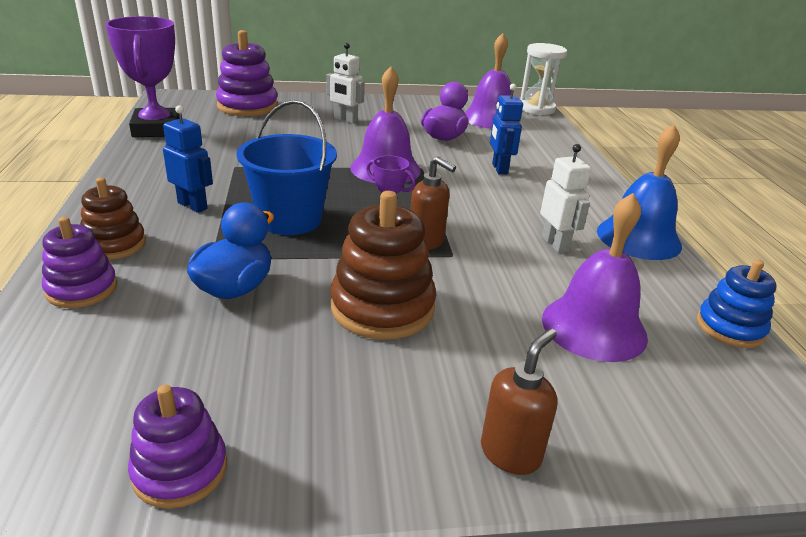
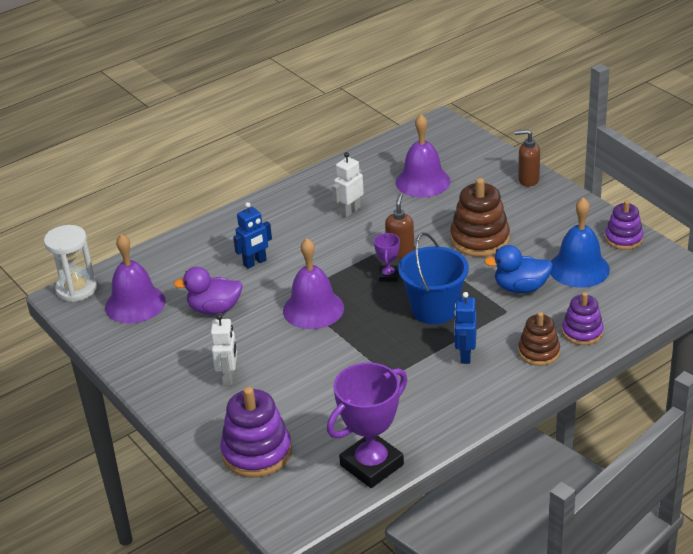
camera: 115 degrees left, 5 degrees up
blue bell [597,124,682,260] -> blue bell moved to [550,197,610,288]
blue stacking toy [697,259,776,348] -> none

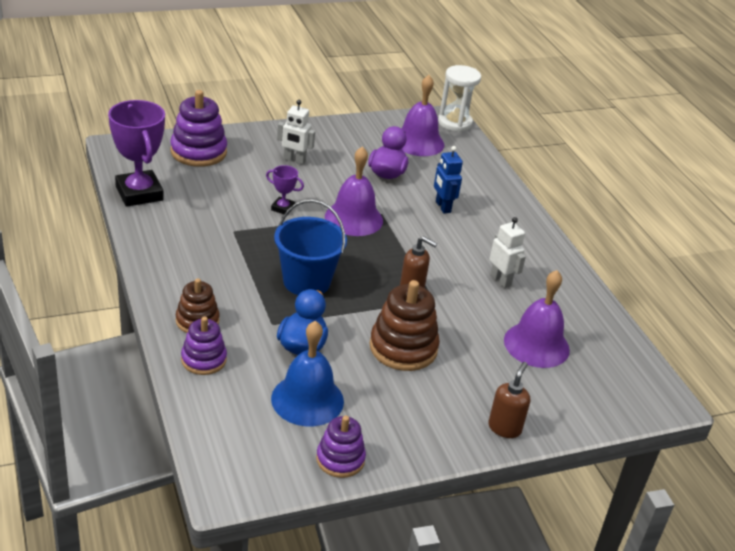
camera: 100 degrees right, 0 degrees up
purple trophy [374,233,400,282] -> purple trophy moved to [266,165,304,214]
blue robot [454,292,477,364] -> none

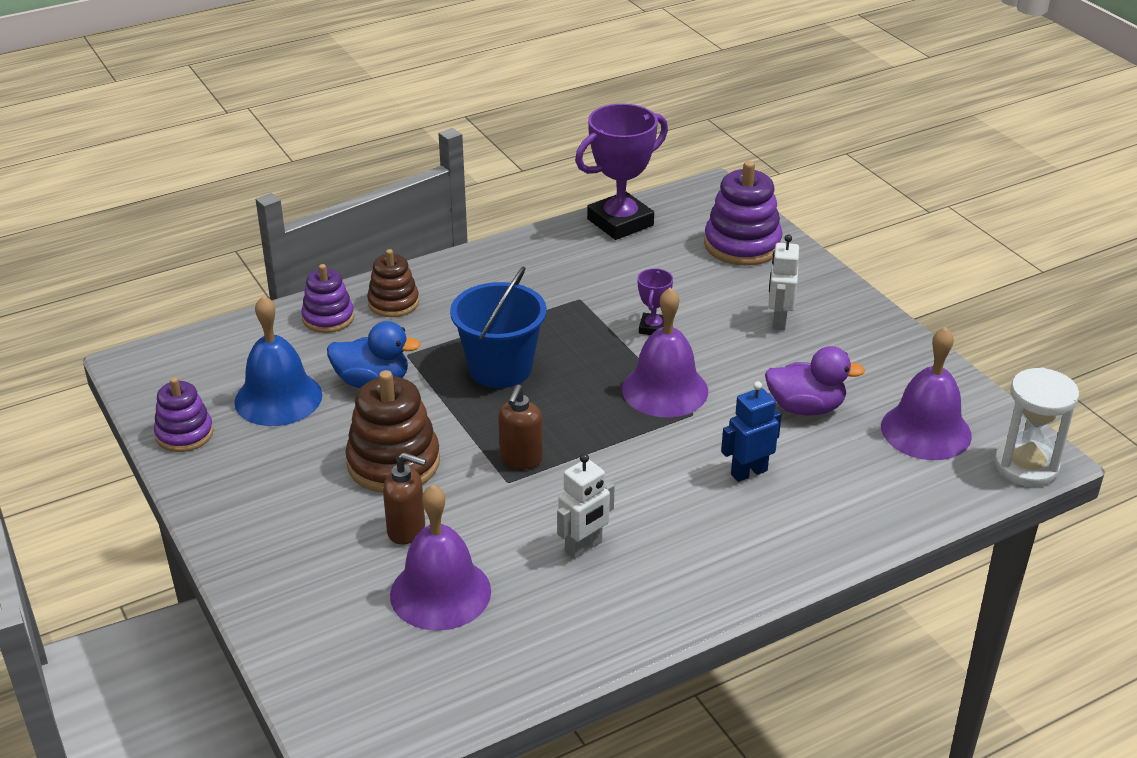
camera: 85 degrees right, 0 degrees up
brown soap dispenser [488,362,530,438] -> brown soap dispenser moved to [383,452,426,545]

